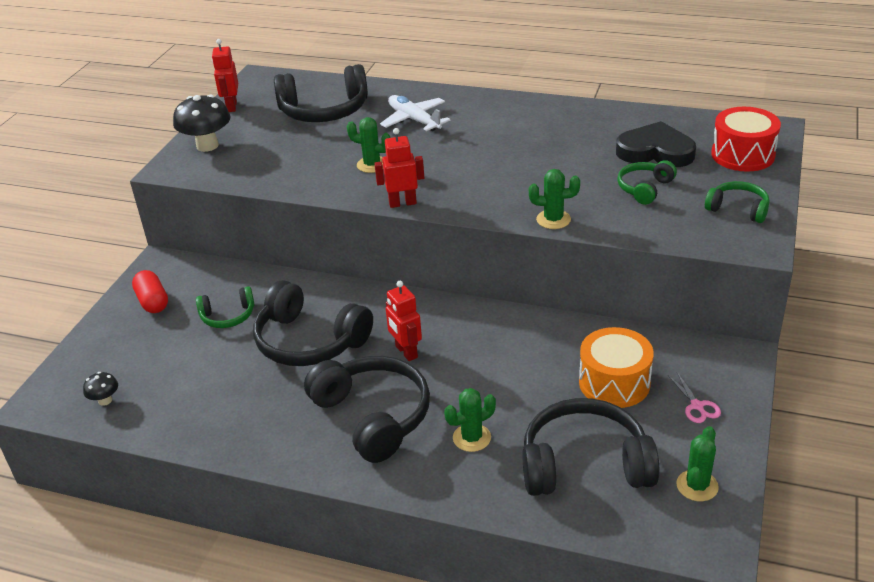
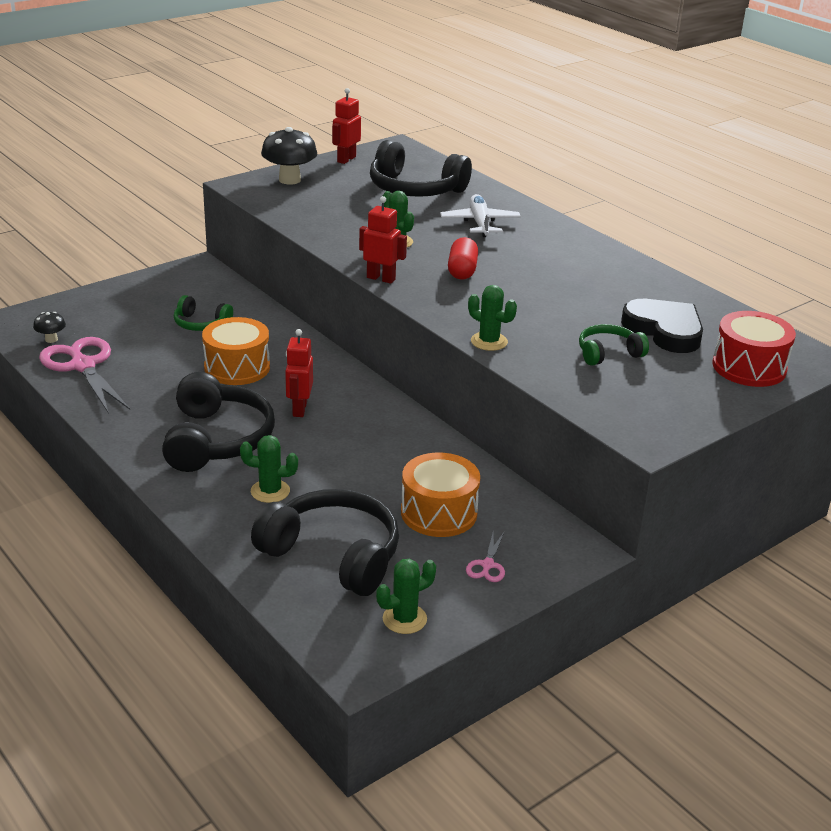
camera: 30 degrees right, 5 degrees down
red capsule [132,270,168,313] -> red capsule moved to [448,237,478,280]
black headphones [253,280,373,366] -> orange drum [202,317,270,385]
green headphones [705,181,770,223] -> none
none -> pink scissors [39,337,130,414]

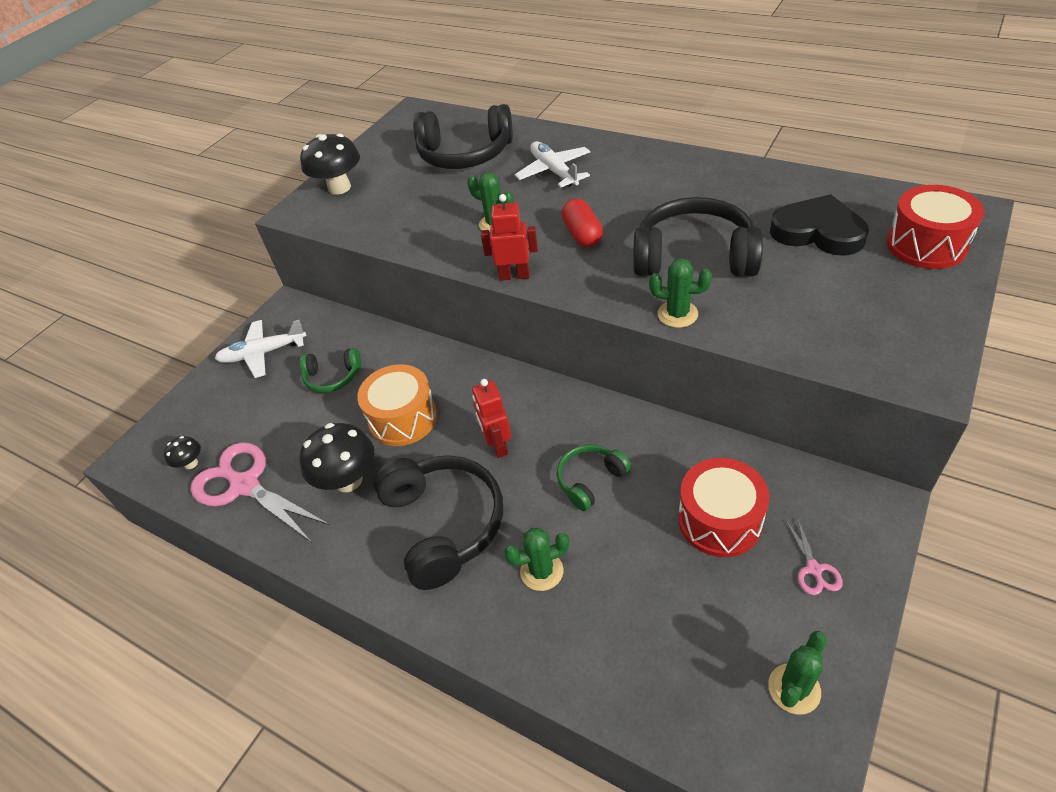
camera: 15 degrees left, 15 degrees up
black headphones [251,489,399,596] -> black headphones moved to [633,197,763,276]
red robot [332,88,361,164] -> none
orange drum [401,452,480,537] -> red drum [678,458,769,557]
green headphones [579,324,649,366] -> green headphones moved to [557,445,631,511]
none -> white plane [214,320,306,378]
none -> black mushroom [300,423,374,492]

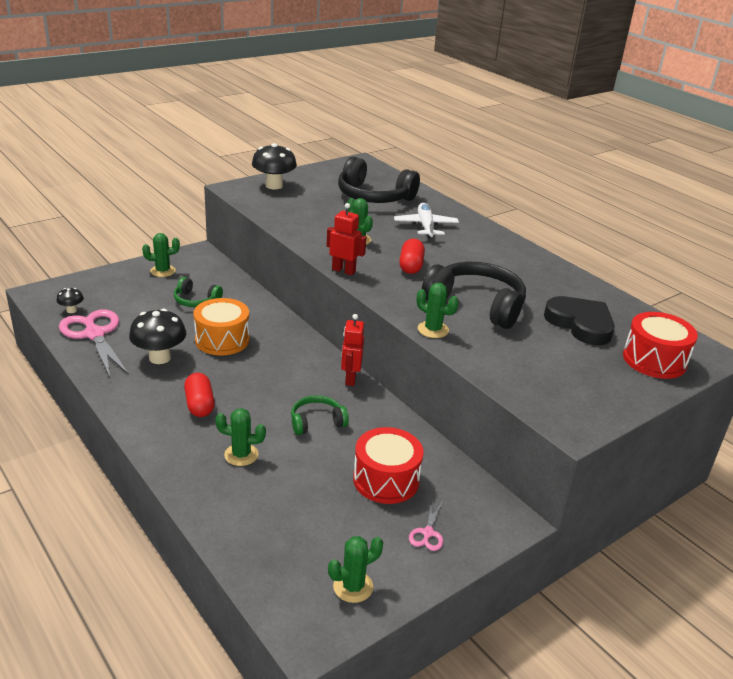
camera: 15 degrees right, 15 degrees down
white plane [214,320,306,378] -> green cactus [142,233,180,277]
black headphones [373,455,503,590] -> red capsule [184,373,215,417]
red robot [472,379,511,458] -> red robot moved to [341,314,364,386]

